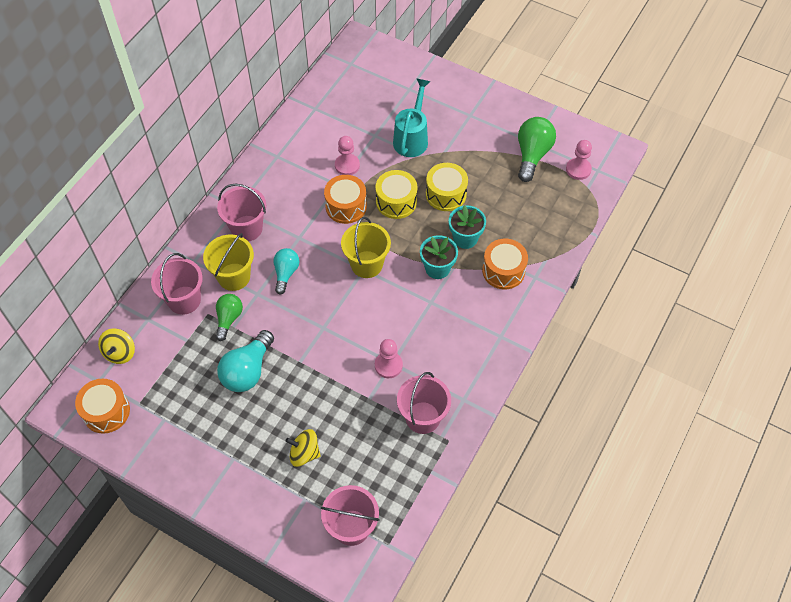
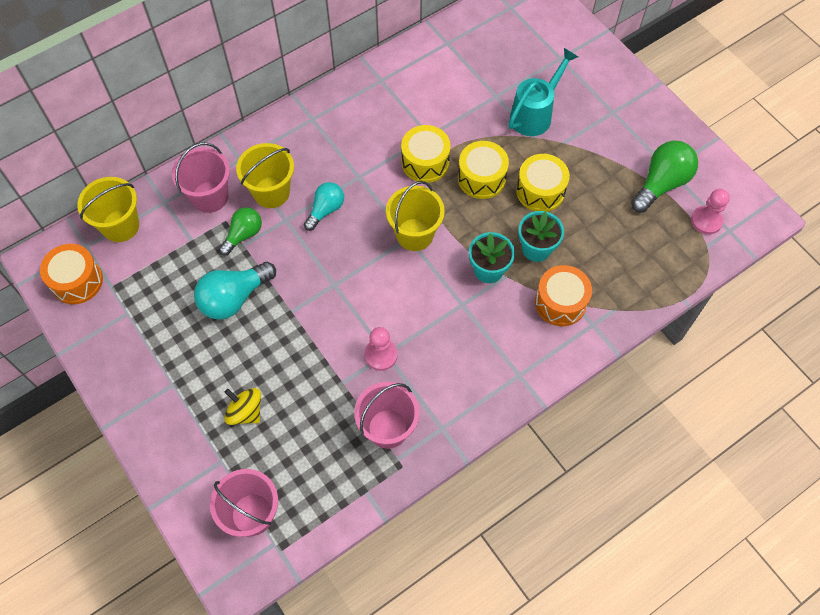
camera: 25 degrees right, 5 degrees up
yellow spinning top [98,328,135,364] -> yellow bucket [77,177,139,242]
pink bucket [217,184,266,241] -> none
orange drum [324,175,367,224] -> yellow drum [401,125,451,183]
pink pawn [335,136,360,175] -> none

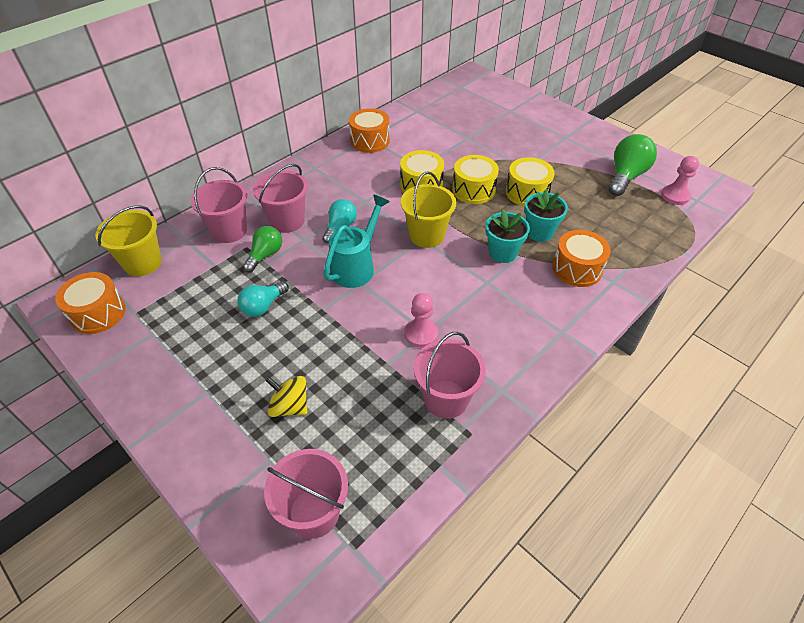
camera: 10 degrees left, 15 degrees down
turquoise light bulb [194,262,276,320] -> turquoise light bulb [237,281,289,317], size x0.64
yellow bucket [236,143,294,208] -> pink bucket [253,164,308,233]
turquoise watering can [508,48,578,136] -> turquoise watering can moved to [323,194,390,288]
none -> orange drum [349,108,390,153]

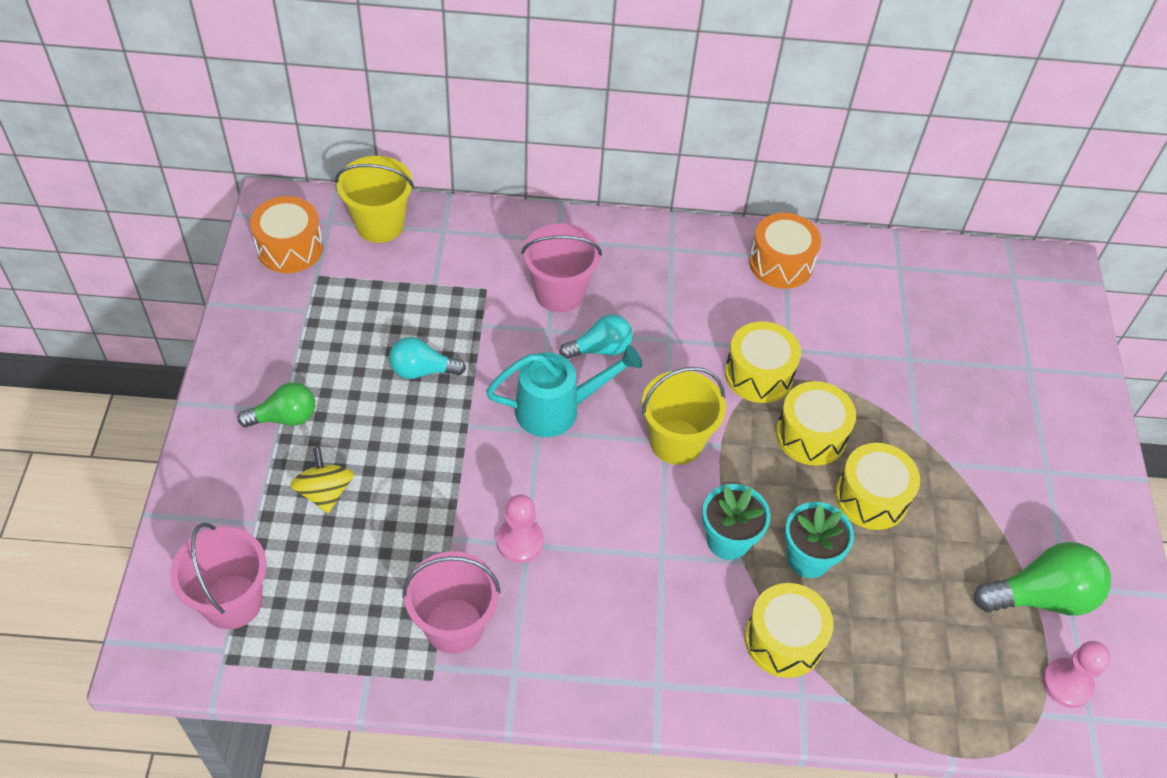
camera: 45 degrees right, 5 degrees up
pink bucket [191,167,247,243] -> none
green light bulb [243,226,282,272] -> green light bulb moved to [237,382,315,427]
orange drum [552,230,611,287] -> yellow drum [745,583,833,678]

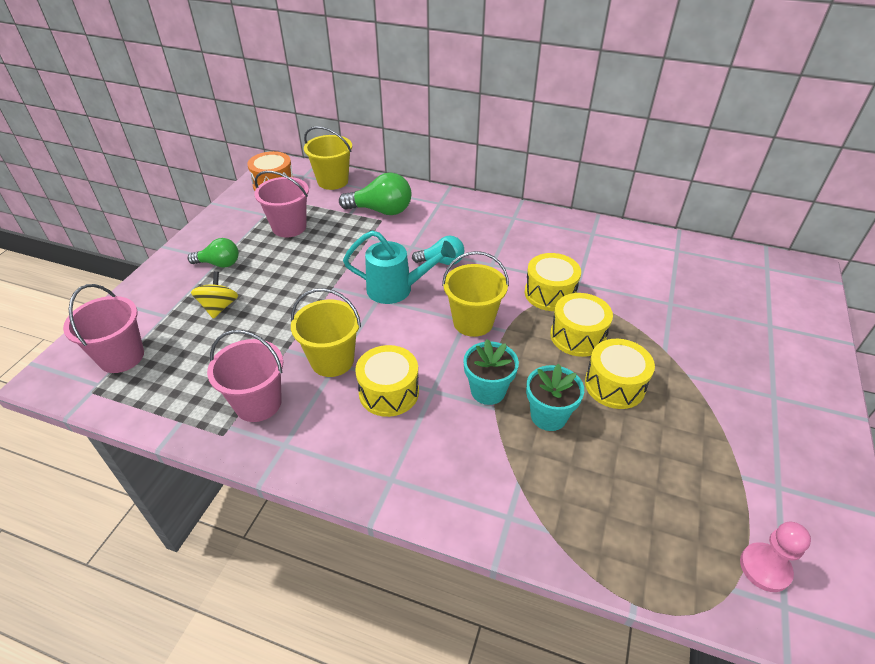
camera: 20 degrees right, 10 degrees down
turquoise light bulb [389,337,466,379] -> none
pink pawn [496,495,544,563] -> yellow bucket [291,288,361,377]
pink bucket [521,223,602,313] -> pink bucket moved to [254,171,309,238]
yellow drum [745,583,833,678] -> yellow drum moved to [355,345,419,417]
orange drum [749,213,821,289] -> none
green light bulb [974,542,1111,616] -> green light bulb moved to [339,173,412,215]

